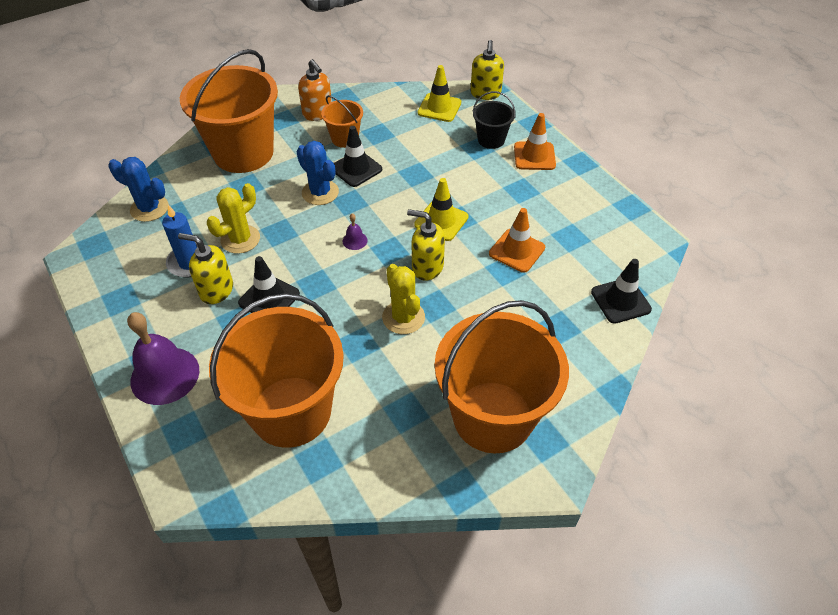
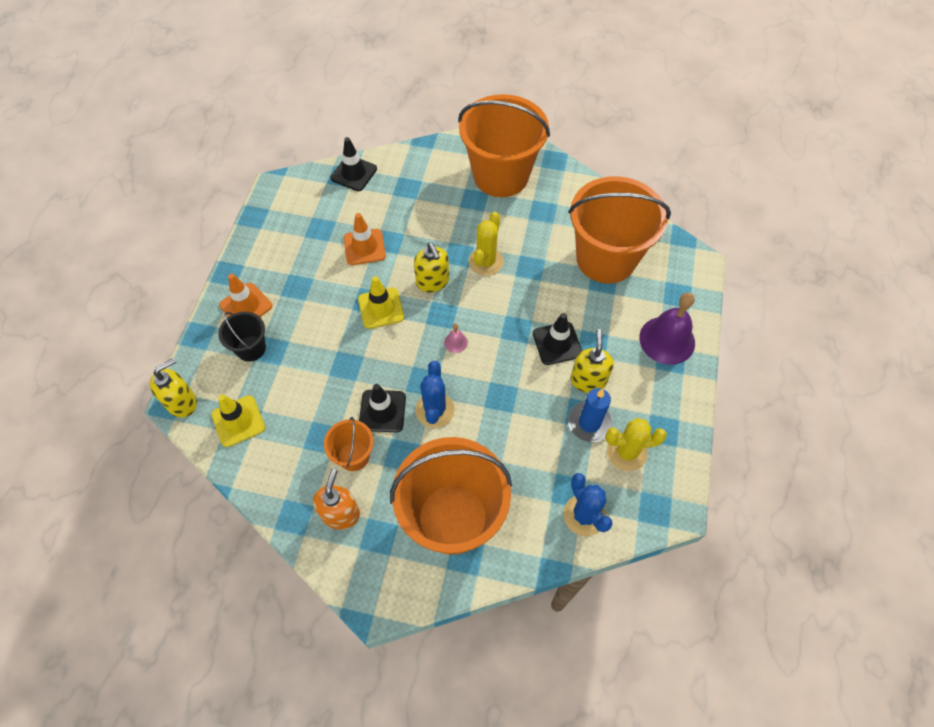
camera: 135 degrees left, 10 degrees up
yellow soap dispenser [178,233,233,304] -> yellow soap dispenser turned 150 degrees counterclockwise [571,329,614,393]
yellow cactus [207,183,260,254] -> yellow cactus moved to [605,418,667,471]
purple bell [343,213,368,250] -> pink bell [444,323,468,353]

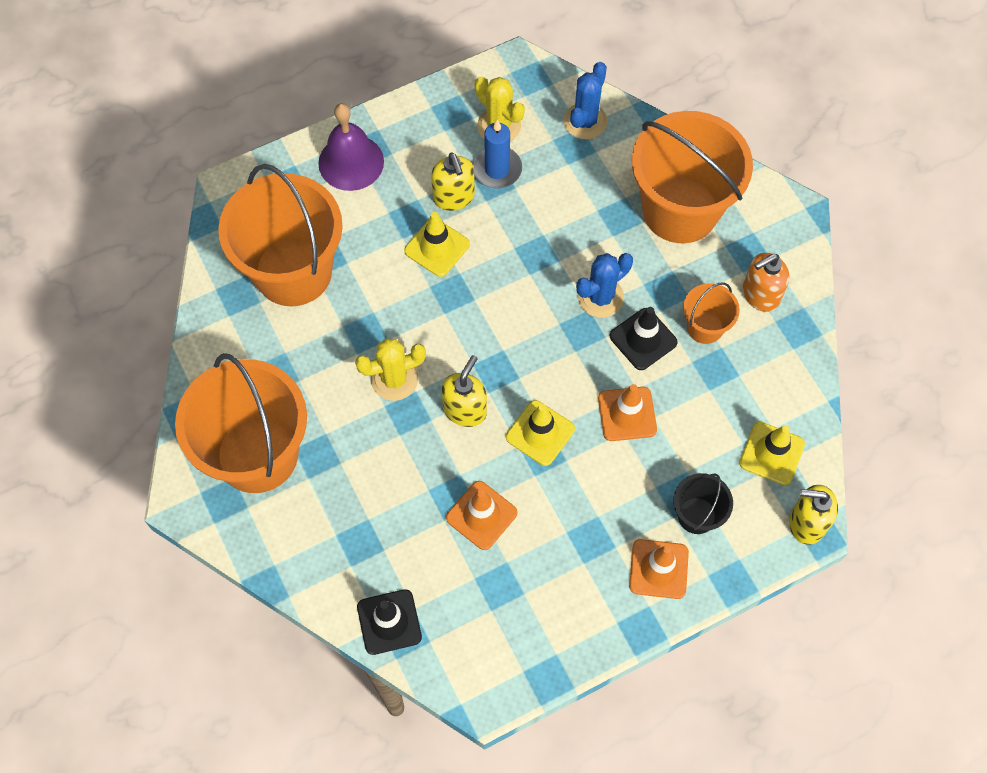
camera: 130 degrees left, 5 degrees up
pink bell [444,323,468,353] -> none
black traffic cone [533,313,582,365] -> yellow traffic cone [404,212,470,277]
yellow soap dispenser [571,329,614,393] -> yellow soap dispenser turned 75 degrees counterclockwise [431,152,475,211]
none -> orange traffic cone [598,384,657,441]

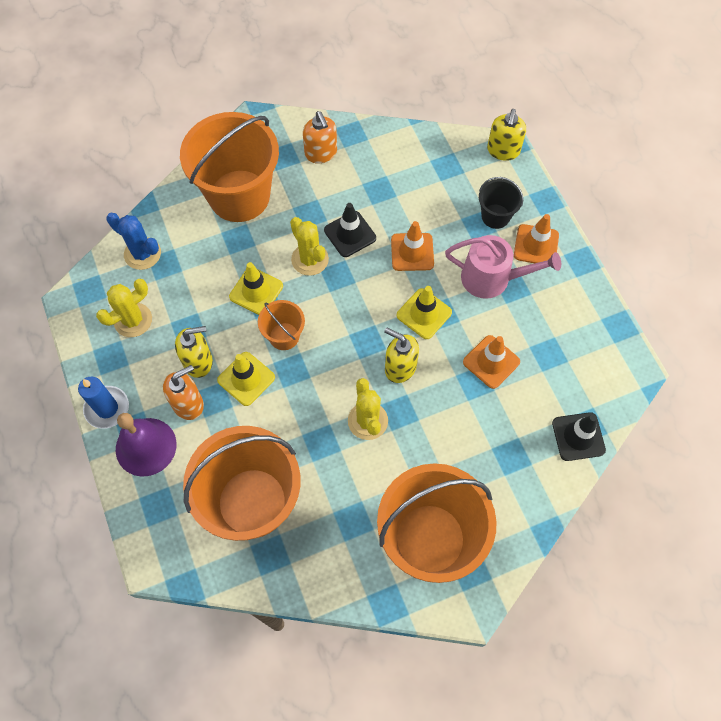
camera: 85 degrees left, 0 degrees up
blue candle [473,119,522,189] -> blue candle moved to [78,377,129,429]
blue cactus [576,253,633,318] -> yellow cactus [290,217,329,276]
orange bucket [683,282,740,344] -> orange bucket moved to [258,300,305,350]
yellow traffic cone [739,422,805,485] -> yellow traffic cone moved to [229,262,283,315]
none -> orange soap dispenser [163,365,204,420]
none -> pink watering can [445,235,561,299]

